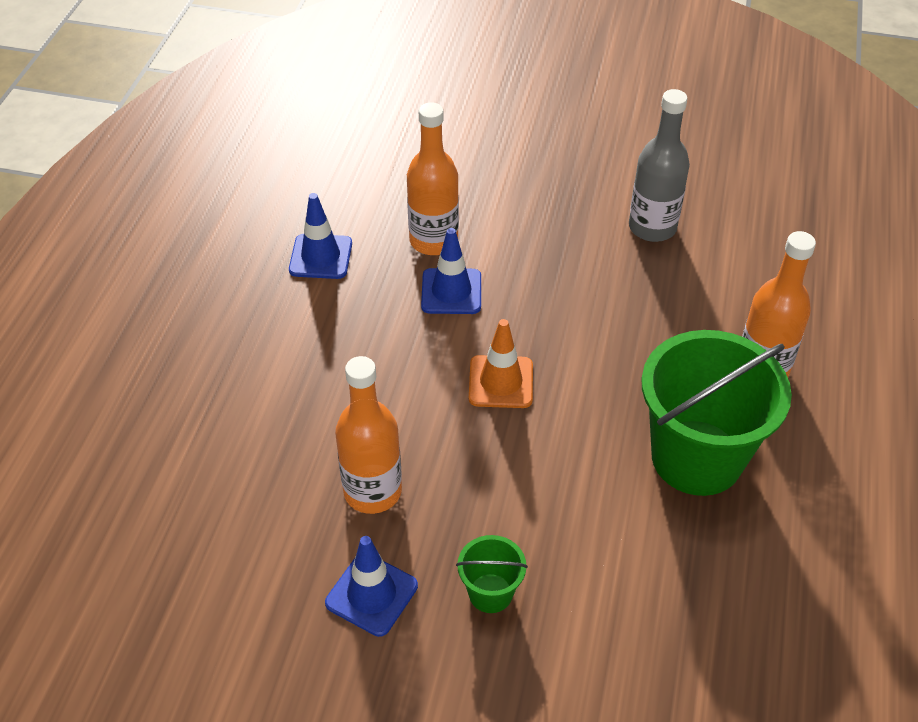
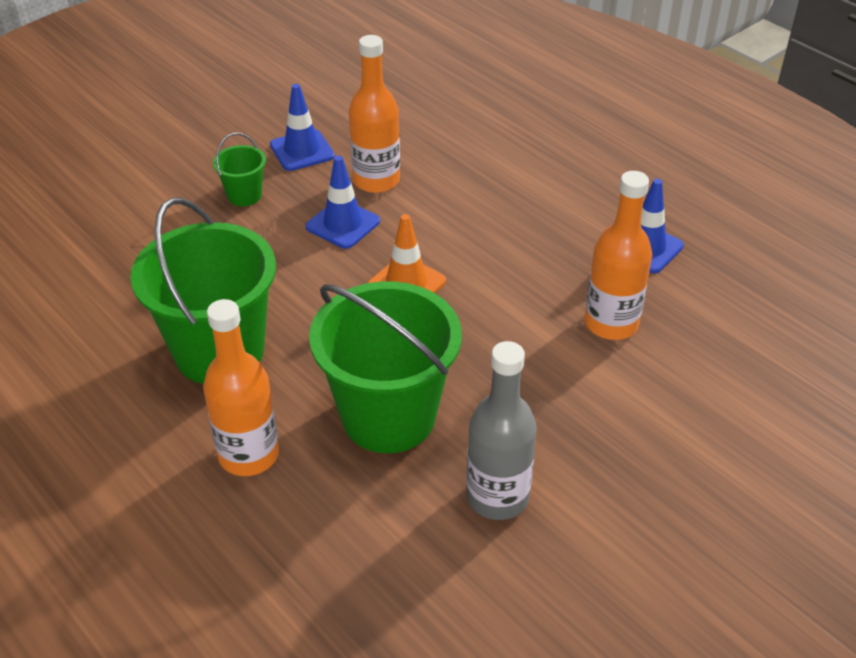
camera: 125 degrees right, 5 degrees down
blue traffic cone [421,228,481,314] -> blue traffic cone moved to [306,156,380,249]
none -> green bucket [309,281,462,453]

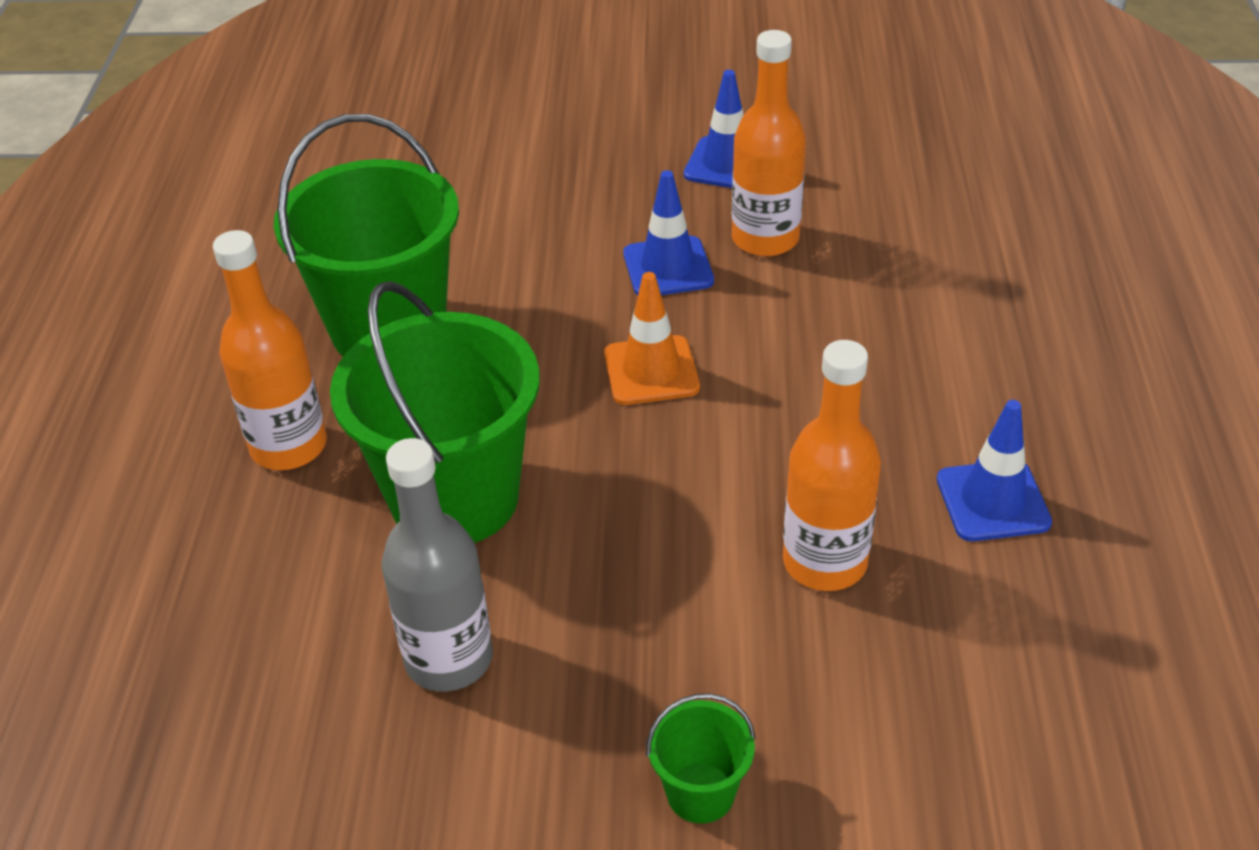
camera: 45 degrees right, 0 degrees up
green bucket [213,133,266,206] -> green bucket moved to [646,693,755,823]

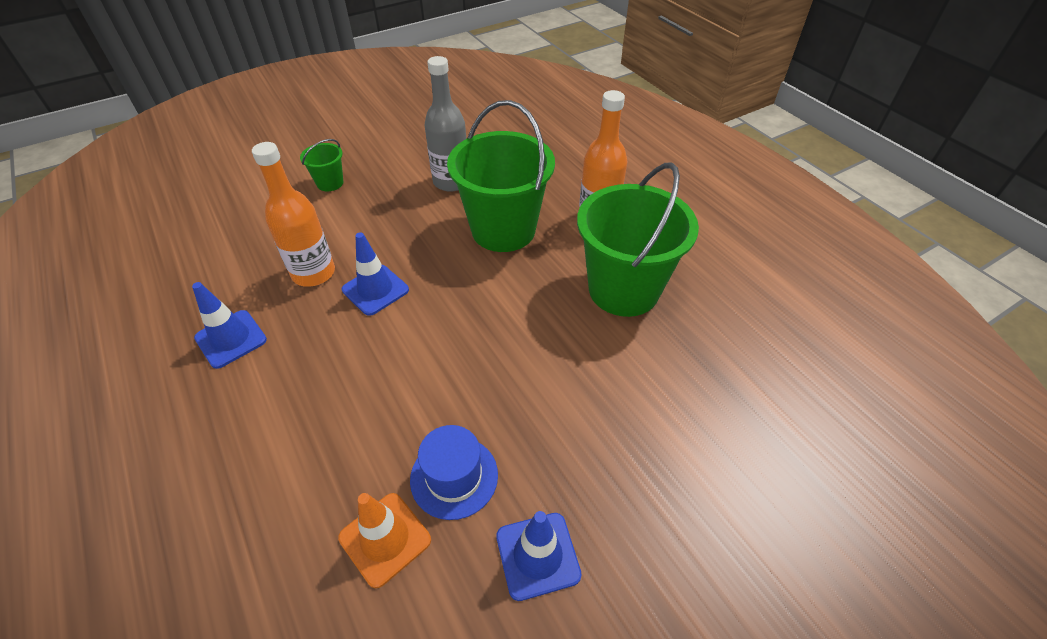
camera: 145 degrees right, 5 degrees up
orange traffic cone [604,272,700,405] -> orange traffic cone moved to [338,493,431,588]
blue traffic cone [623,170,714,295] -> blue traffic cone moved to [342,232,409,316]
orange bottle [732,30,806,257] -> blue hat [410,425,498,520]

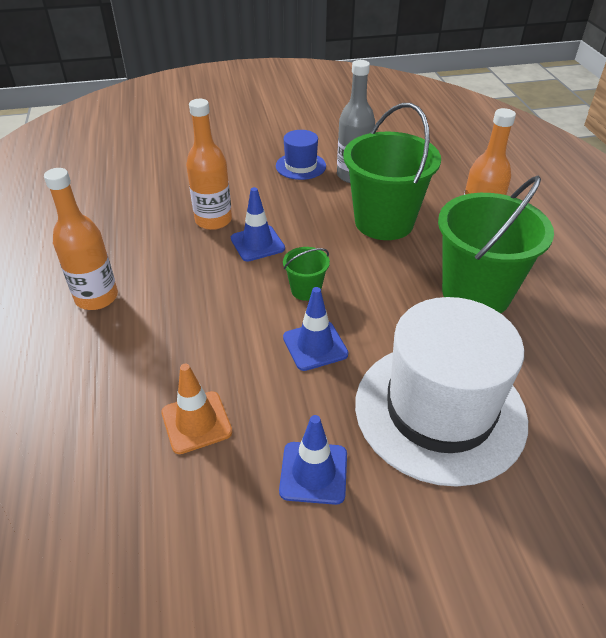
camera: 20 degrees right, 5 degrees down
blue traffic cone [192,282,267,369] -> blue traffic cone moved to [283,287,348,371]
green bucket [300,139,343,191] -> green bucket moved to [283,247,330,301]
blue hat [410,425,498,520] -> blue hat moved to [276,130,326,180]
none -> orange bottle [44,168,118,310]
none -> white hat [355,297,528,487]

